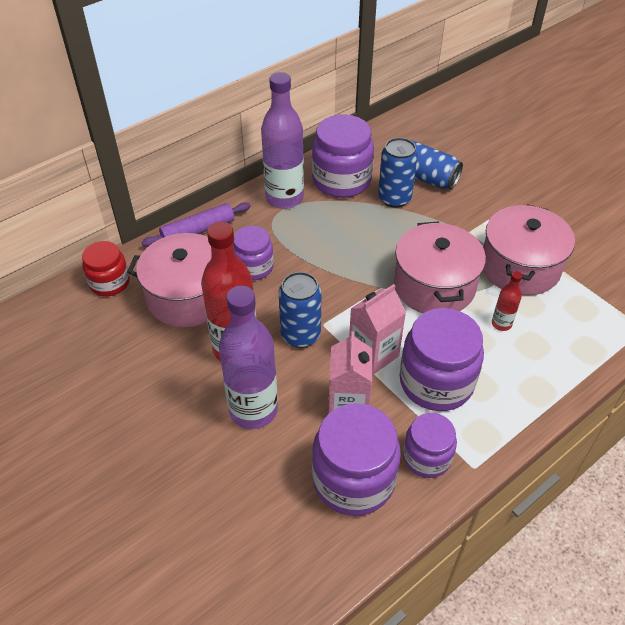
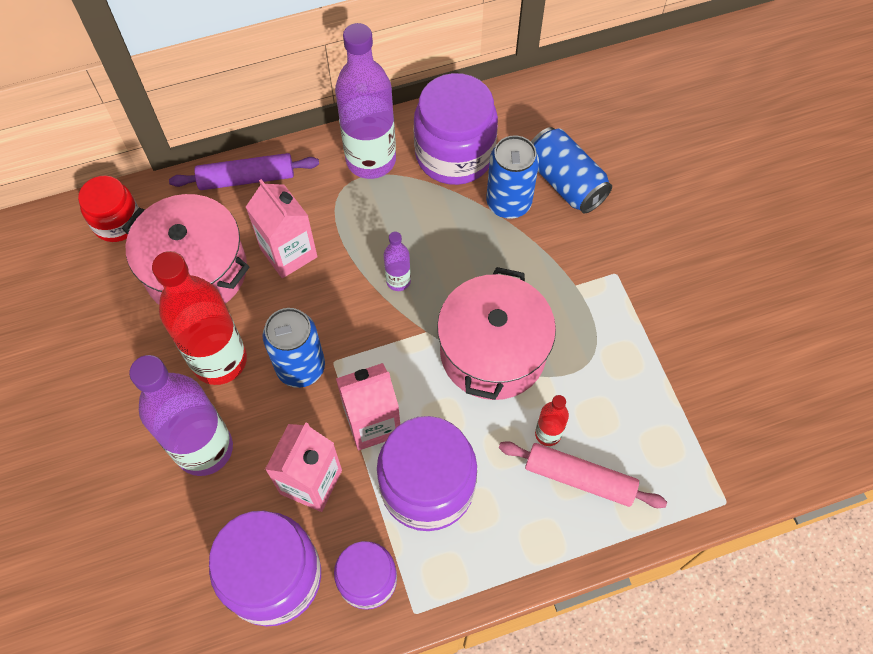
camera: 20 degrees right, 15 degrees up
purple jar [233,226,274,280] -> pink carton [246,179,318,278]
pink pot [483,204,575,296] -> none
none -> purple bottle [384,232,411,291]
none -> pink rolling pin [499,441,667,508]

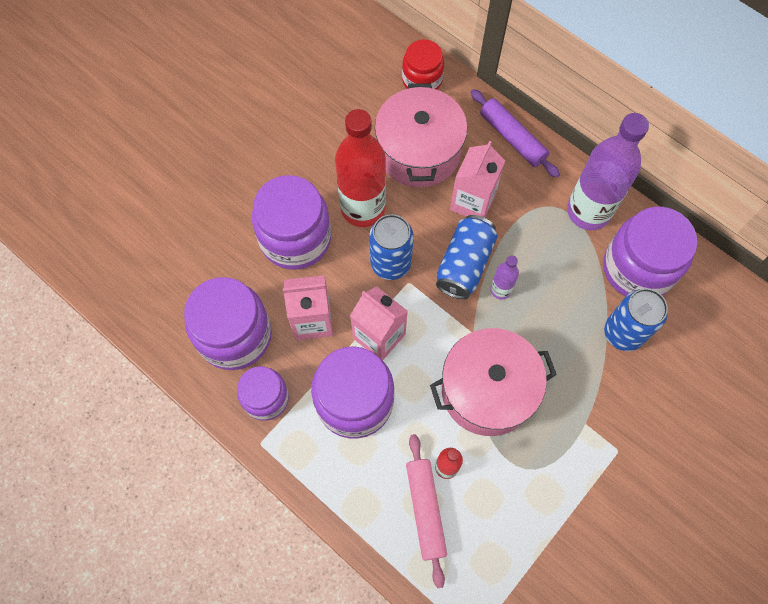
camera: 60 degrees right, 5 degrees up
purple bottle [129,355,233,476] -> purple jar [252,175,331,270]
blue can [531,127,612,214] -> blue can moved to [436,215,498,299]

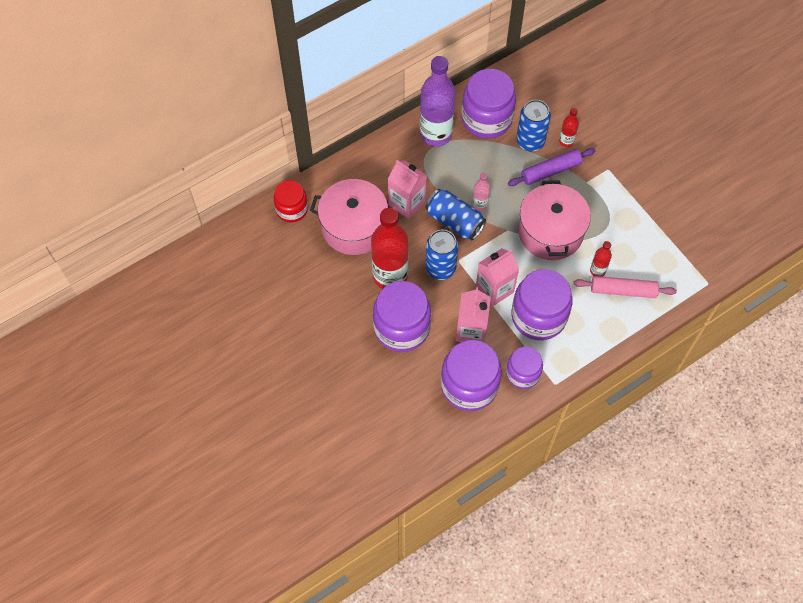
camera: 75 degrees left, 5 degrees down
purple rolling pin [471,89,560,178] -> purple rolling pin moved to [508,148,596,186]
purple bottle [490,256,519,299] -> pink bottle [473,173,490,211]
none -> red bottle [559,108,579,147]

